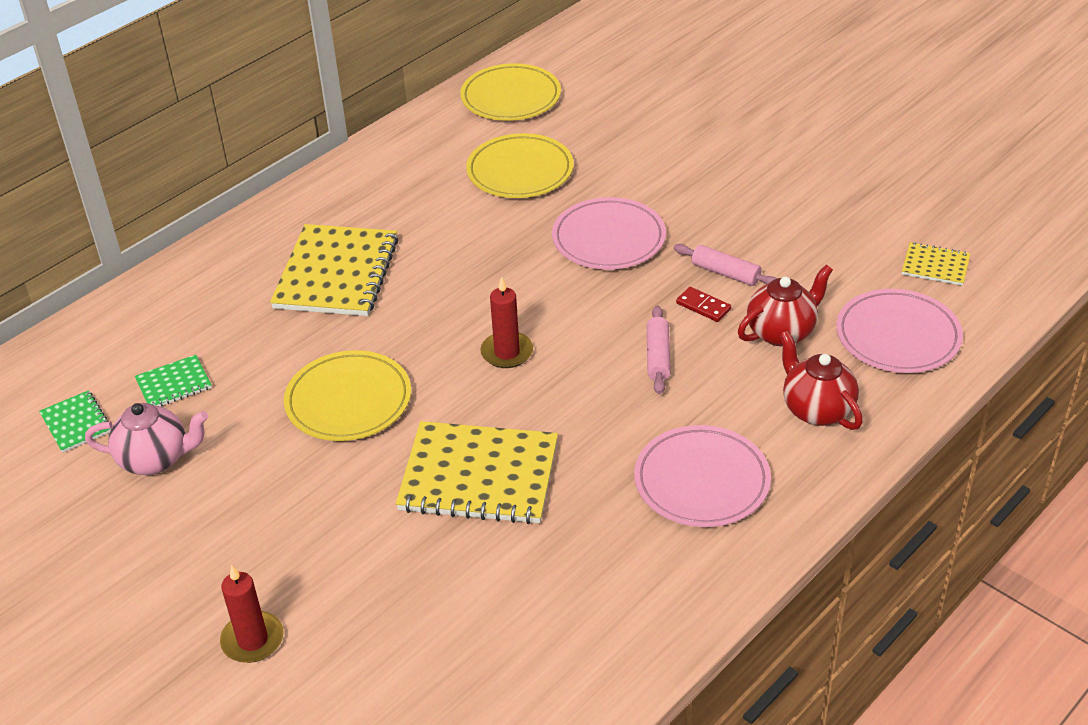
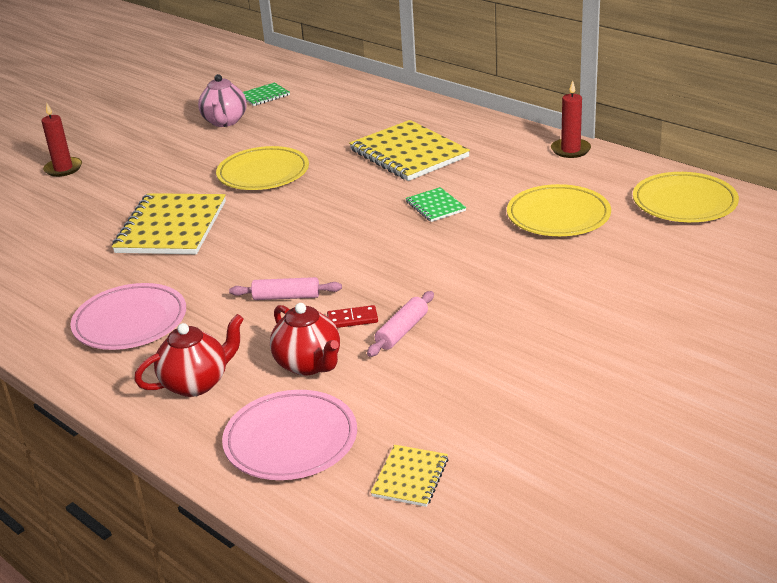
camera: 90 degrees right, 10 degrees down
green notebook [135,355,212,406] -> green notebook moved to [405,187,466,222]
yellow notebook [270,224,399,316] -> yellow notebook turned 45 degrees clockwise [349,120,470,181]
red candle [481,277,533,368] -> red candle moved to [551,81,591,158]
pink plate [552,197,666,270] -> none
red domino [676,287,731,322] -> red domino turned 45 degrees clockwise [327,305,378,328]

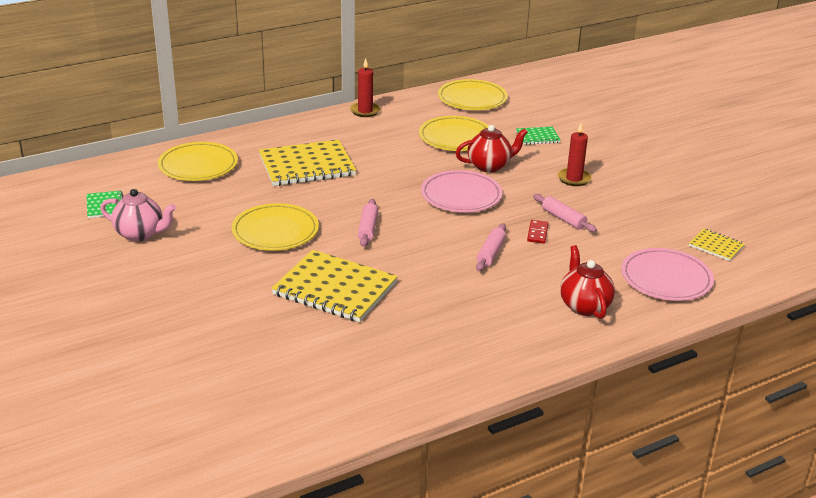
camera: 75 degrees left, 0 degrees up
red candle [41,103,82,177] -> red candle moved to [558,123,592,186]
pink plate [71,283,186,350] -> pink plate moved to [421,170,503,212]
red teapot [270,303,340,376] -> red teapot moved to [456,125,528,172]
green notebook [405,187,466,222] -> green notebook moved to [516,127,561,145]
none -> yellow plate [158,142,238,181]
none -> pink rolling pin [358,199,378,247]

